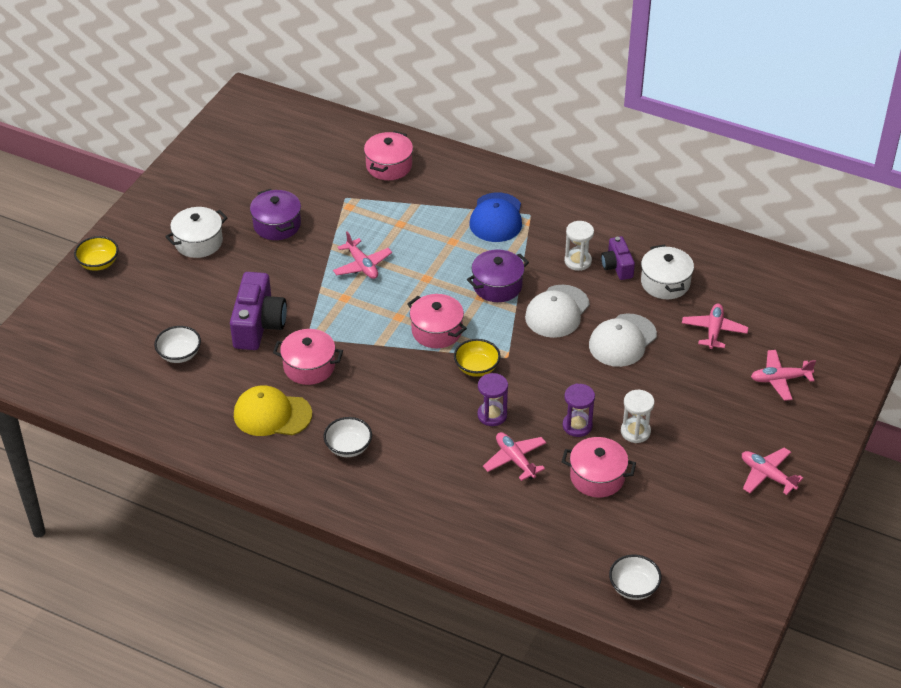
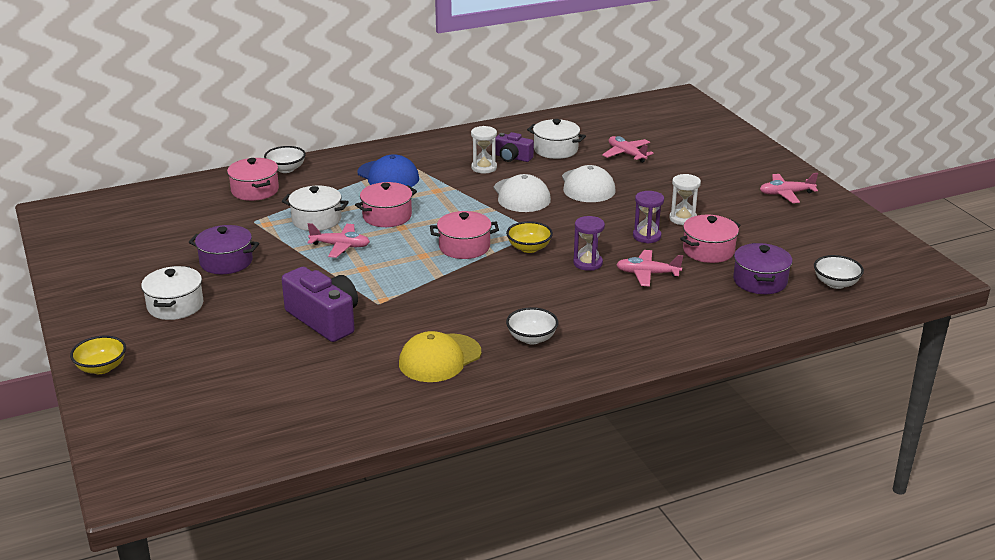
camera: 50 degrees left, 15 degrees down
white bowl [154,326,201,363] -> white bowl moved to [264,146,306,173]
pink pot [273,329,343,385] -> pink pot moved to [355,182,417,227]
purple pot [467,249,529,302] -> purple pot moved to [733,243,792,294]
pink plane [751,350,816,401] -> none
none -> white pot [282,186,349,231]

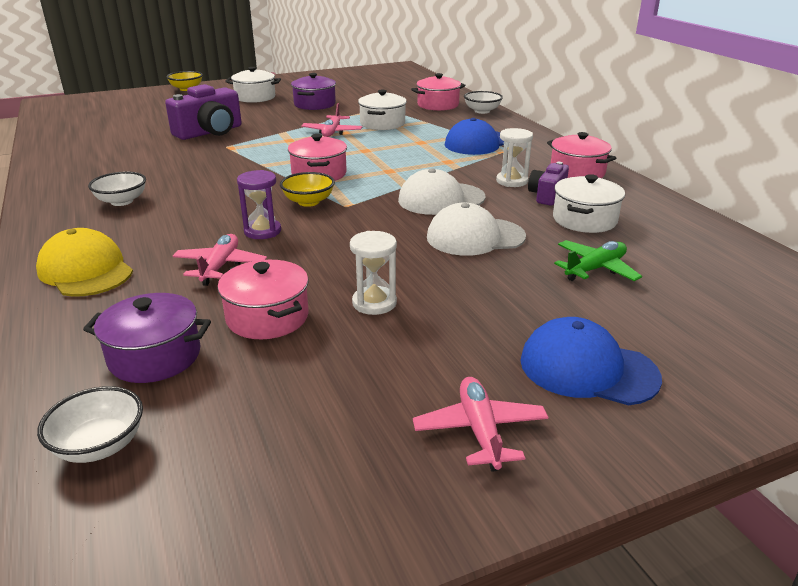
camera: 90 degrees right, 0 degrees up
pink pot [355,182,417,227] -> pink pot moved to [547,132,616,178]
yellow cap [399,331,481,382] -> yellow cap moved to [36,228,133,297]
pink plane [602,136,654,163] -> green plane [554,240,642,281]
purple hourglass [633,191,664,244] -> none
none -> blue cap [520,317,662,405]

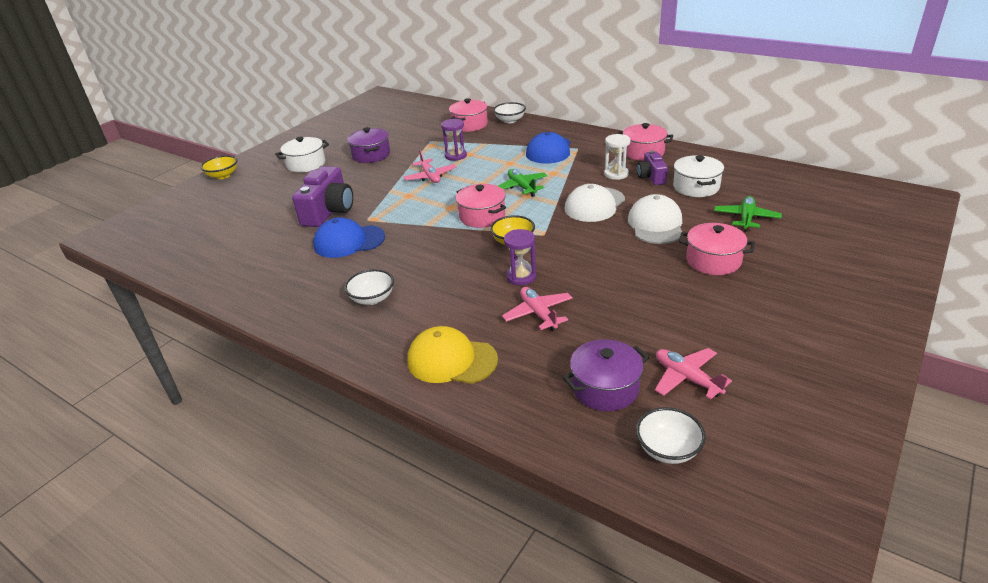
camera: 30 degrees left, 5 degrees up
pink pot [217,260,309,339] -> pink pot moved to [679,223,755,275]
white hourglass [350,231,397,315] -> none
white pot [358,90,407,130] -> purple hourglass [441,119,467,161]
pink plane [413,377,548,472] -> pink plane moved to [655,348,732,400]
white cap [427,203,526,256] -> white cap turned 135 degrees clockwise [628,194,682,244]
blue cap [520,317,662,405] -> blue cap moved to [313,217,385,258]
none -> green plane [498,169,547,197]

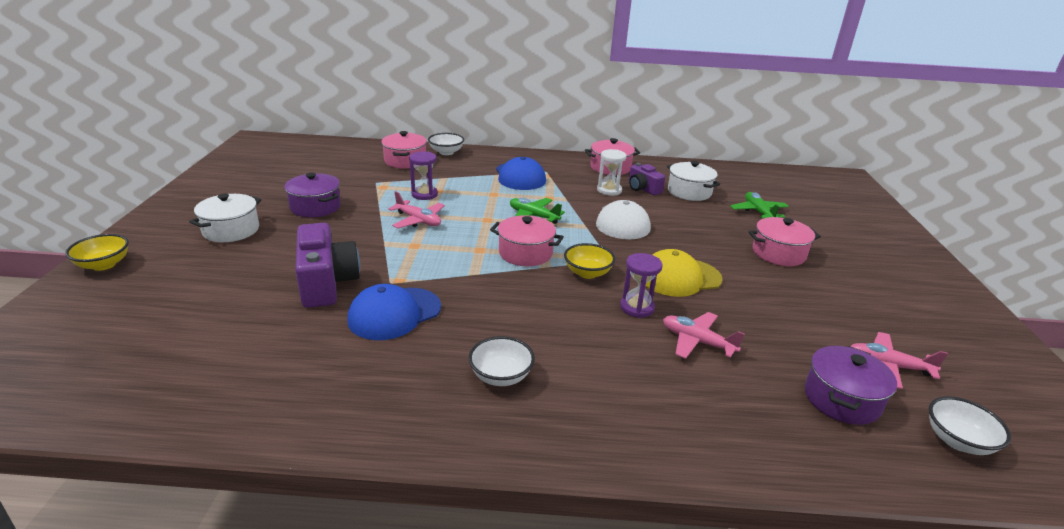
camera: 35 degrees left, 5 degrees down
yellow cap [407,326,498,384] -> yellow cap moved to [646,249,723,297]
white cap [628,194,682,244] -> none

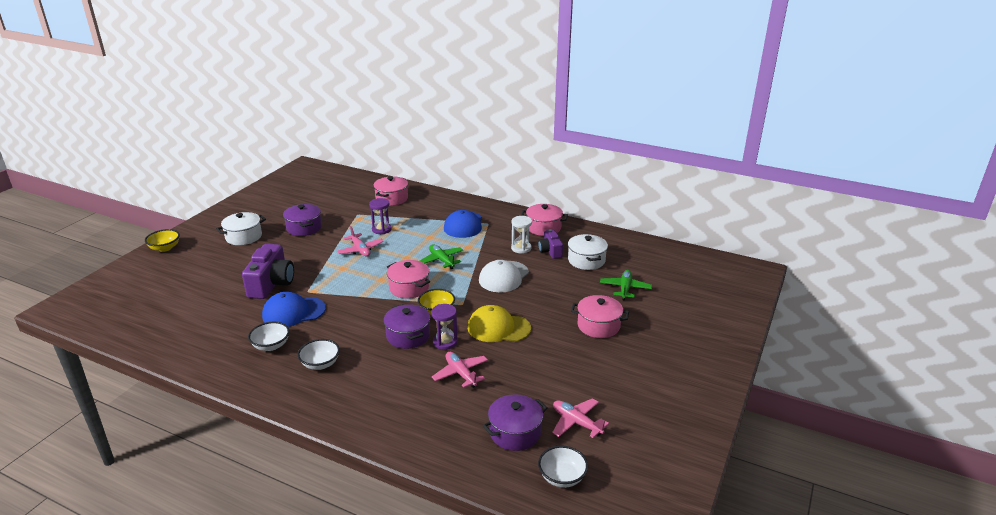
camera: 25 degrees right, 0 degrees up
white bowl [428,133,464,155] -> white bowl moved to [248,322,290,351]
none -> purple pot [383,304,430,349]

